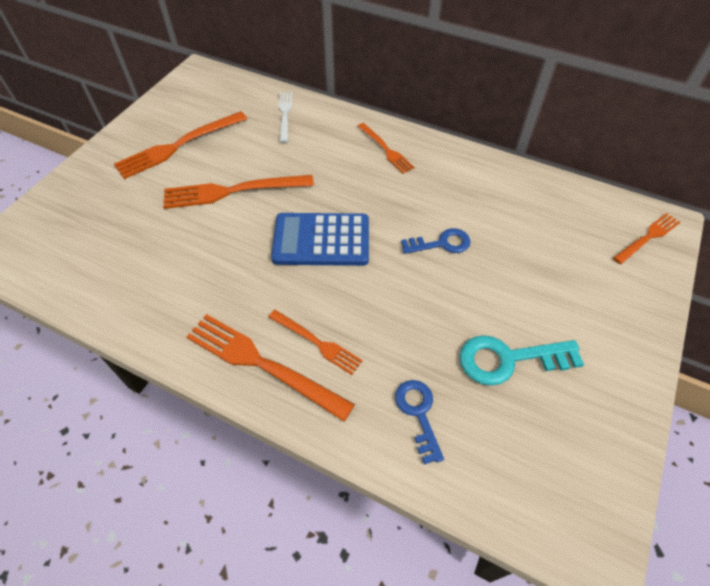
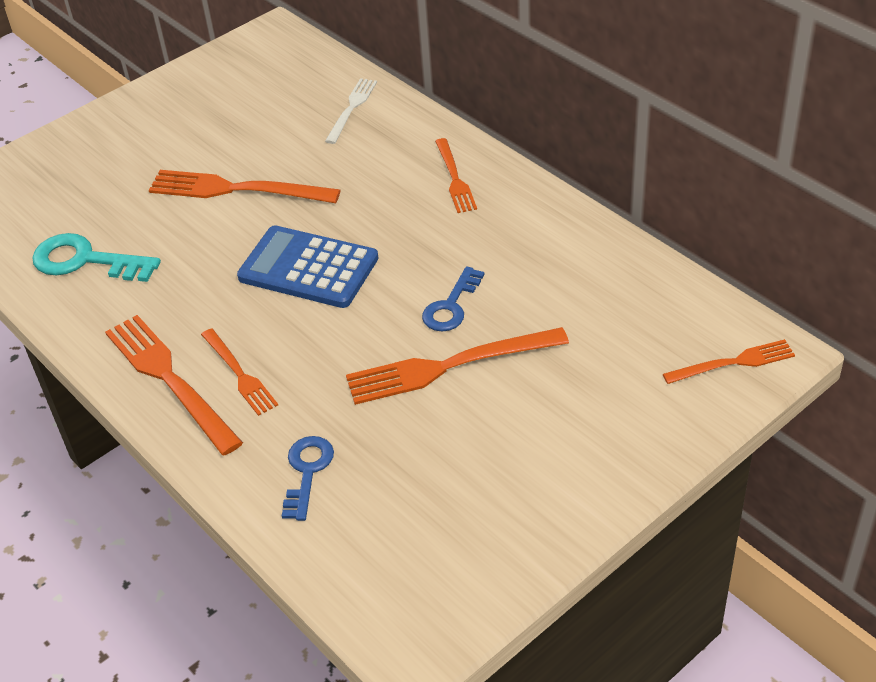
camera: 25 degrees right, 10 degrees down
orange fork [114,111,247,179] -> orange fork moved to [346,327,569,405]
blue key [401,228,470,254] -> blue key turned 105 degrees clockwise [422,266,484,332]
turquoise key [459,335,584,385] -> turquoise key moved to [32,233,161,282]

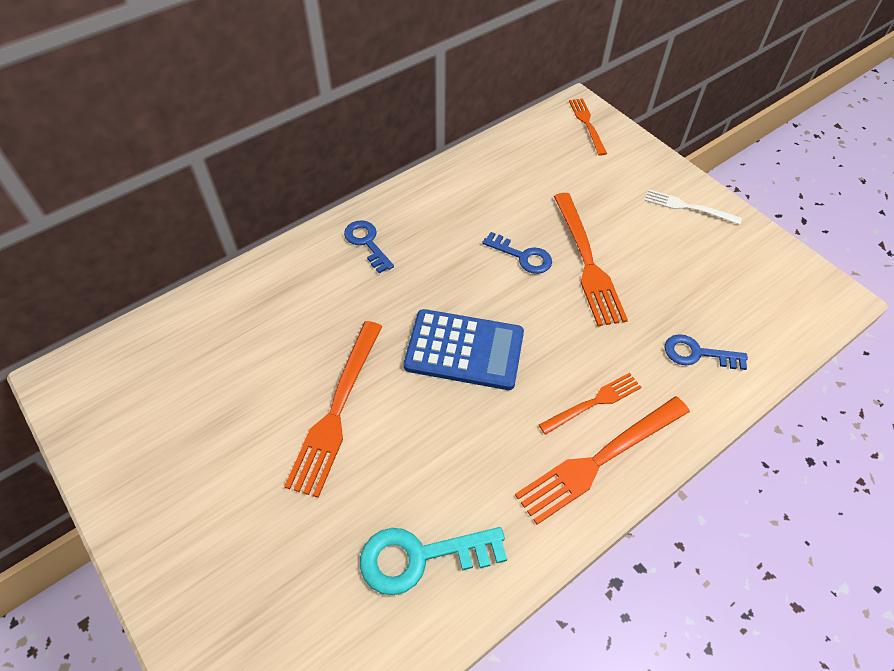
camera: 90 degrees left, 10 degrees up
turquoise key [32,233,161,282] -> turquoise key turned 60 degrees clockwise [360,527,507,595]
blue calculator [237,225,378,308] -> blue calculator turned 105 degrees counterclockwise [404,309,524,390]
white fork [325,78,377,144] -> white fork moved to [645,189,742,225]
orange fork [435,138,477,213] -> blue key [344,220,394,274]

